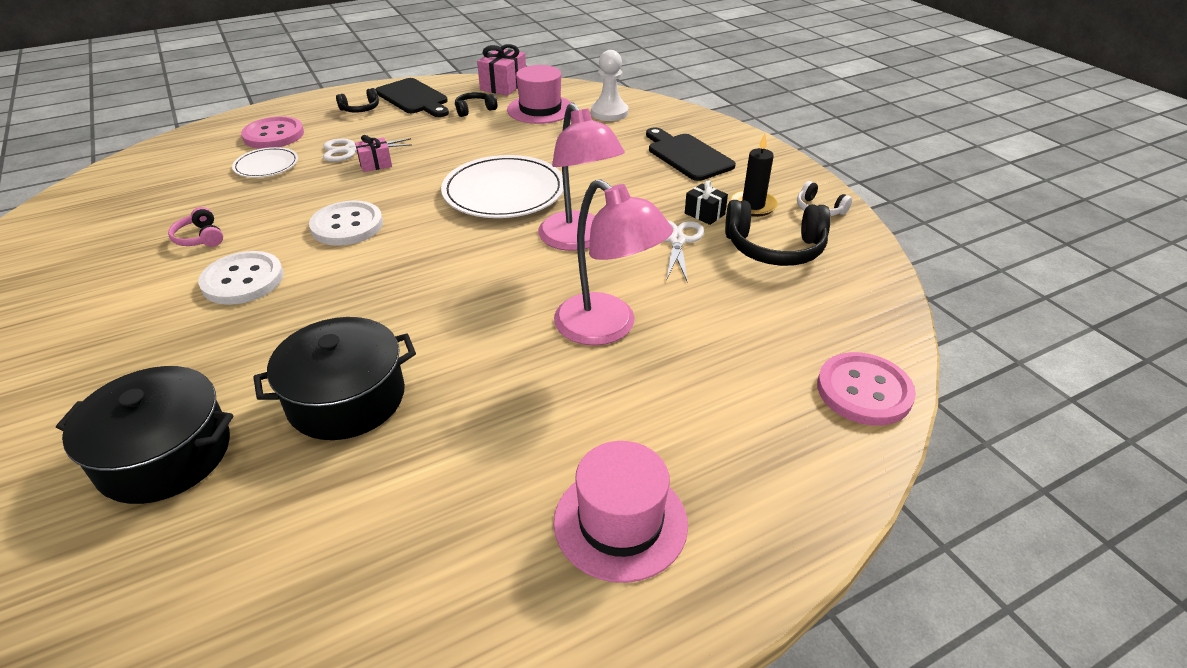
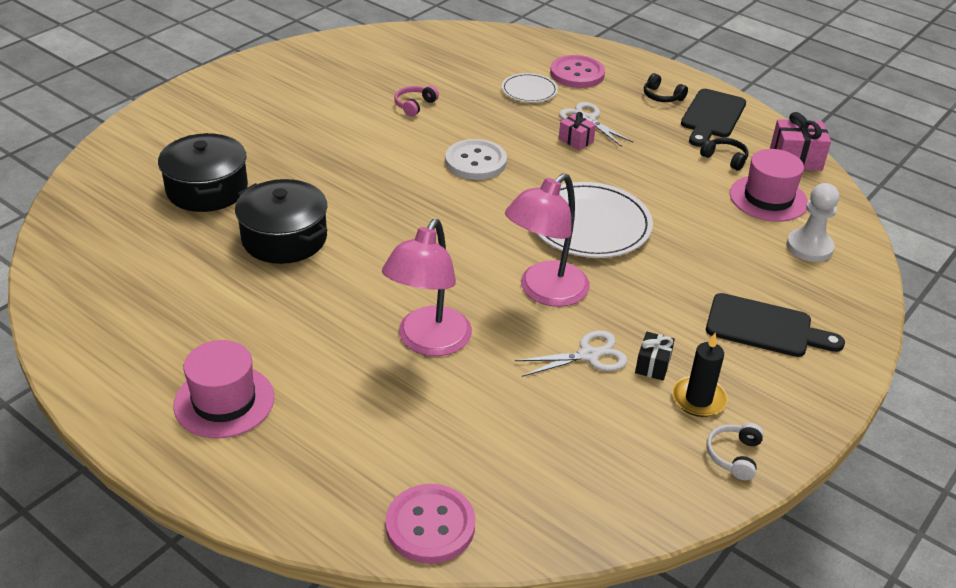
camera: 65 degrees right, 0 degrees up
white button [198,251,284,305] -> none
black cutting board [646,127,736,181] -> black cutting board turned 75 degrees clockwise [706,293,845,357]
black headphones [725,200,831,266] -> none

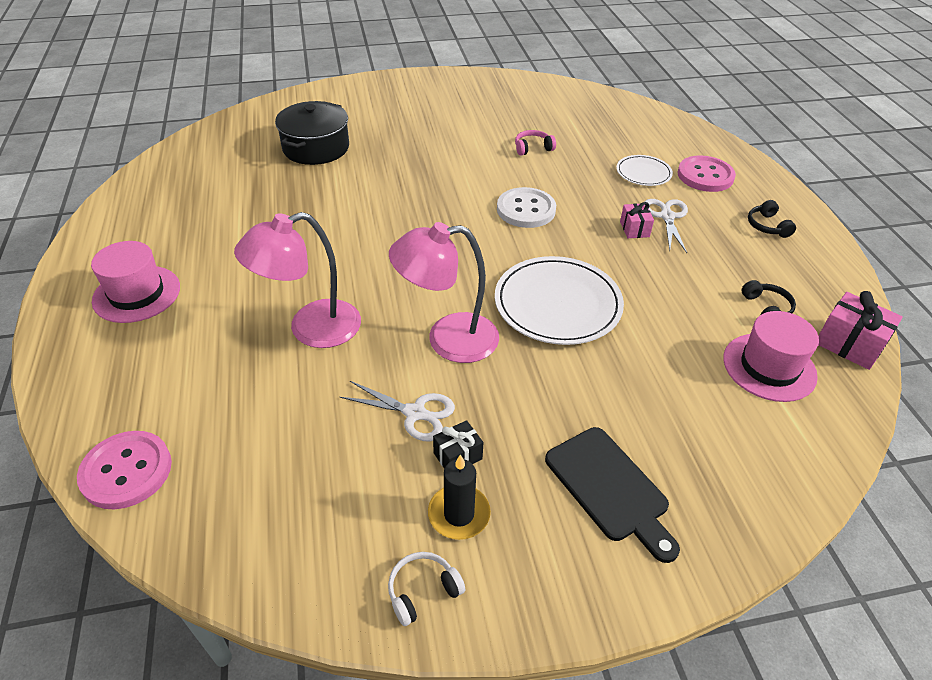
camera: 40 degrees right, 5 degrees up
black pot [235,179,327,264] -> none
black cutting board [681,89,746,147] -> none
white pawn [786,183,839,262] -> none

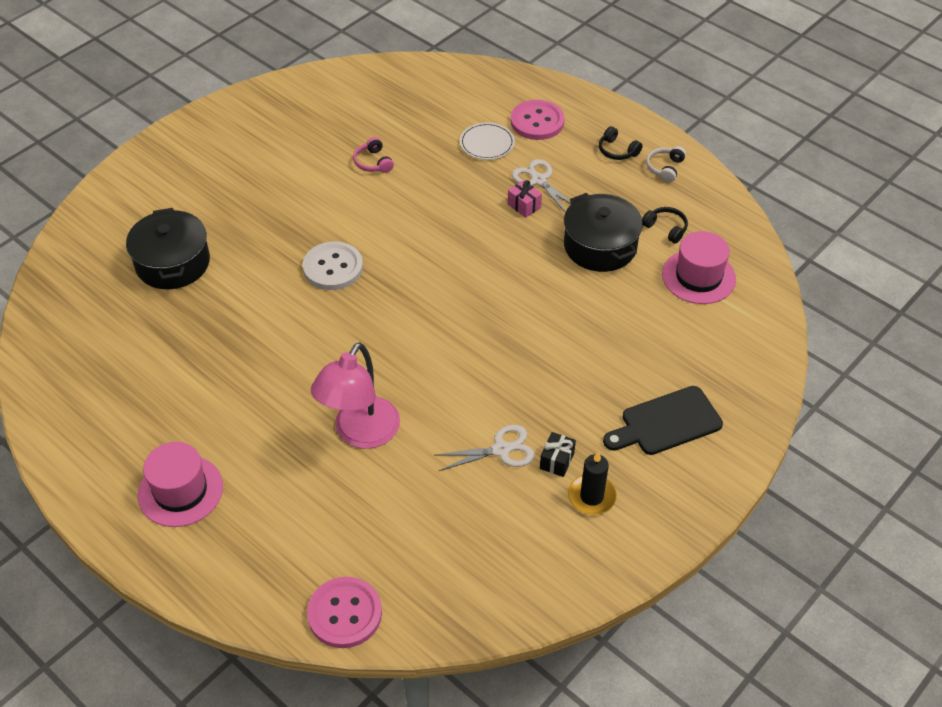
camera: 35 degrees left, 5 degrees up
white headphones [388,552,465,626] -> white headphones moved to [646,146,686,182]
pink lamp [389,222,499,363] -> none
white plate [495,256,624,345] -> none
white button [497,187,556,228] -> white button moved to [303,241,363,290]
pink headphones [515,130,556,156] -> pink headphones turned 60 degrees counterclockwise [353,137,394,173]
black cutting board [545,427,680,563] -> black cutting board turned 135 degrees clockwise [603,386,723,455]
pink gift [819,291,903,370] -> none
none -> black pot [564,193,643,272]

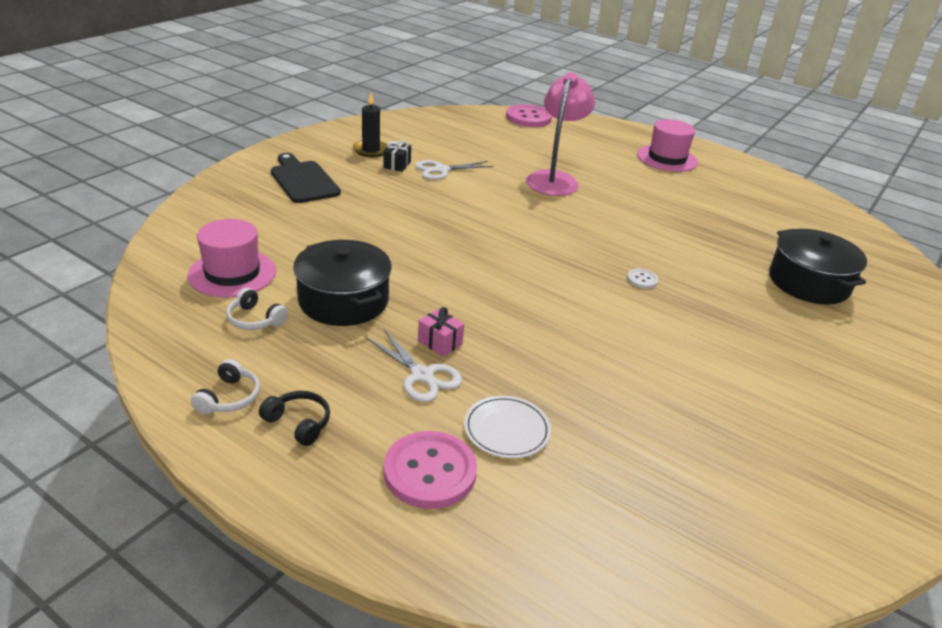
camera: 170 degrees right, 15 degrees down
white button [303,241,363,290] -> white button [627,269,658,289], size x0.47
pink headphones [353,137,394,173] -> none
black cutting board [603,386,723,455] -> black cutting board turned 90 degrees counterclockwise [271,153,341,203]
black headphones [642,207,688,244] -> white headphones [226,288,288,330]

